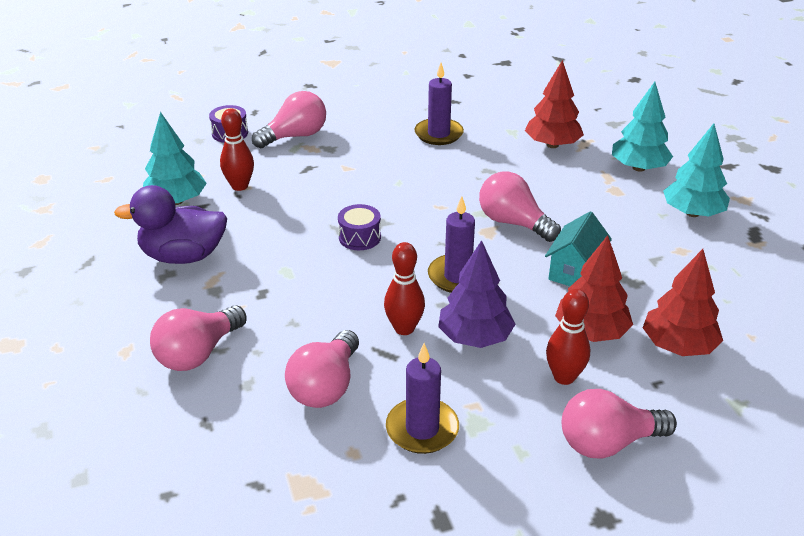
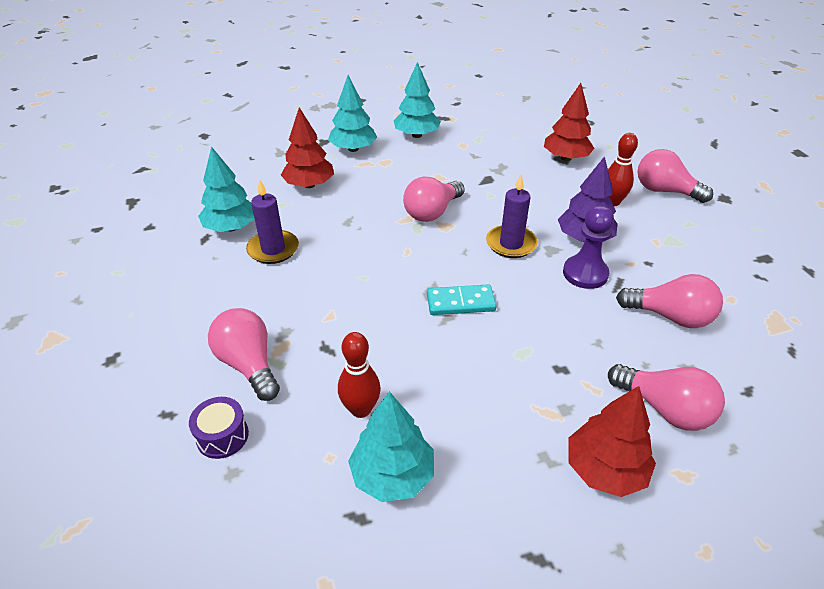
camera: 90 degrees left, 5 degrees up
purple duck [114,185,227,264] -> none
purple drum [338,204,381,250] -> turquoise domino [427,284,496,315]
red bowling pin [384,242,425,335] -> purple pawn [563,206,614,289]
purple candle [386,343,459,454] -> none
turquoise house [545,211,612,286] -> none
red tree [555,235,633,342] -> red tree moved to [568,386,656,497]
pink light bulb [562,389,677,459] -> pink light bulb turned 135 degrees clockwise [638,149,713,203]
none -> turquoise tree [198,146,255,232]

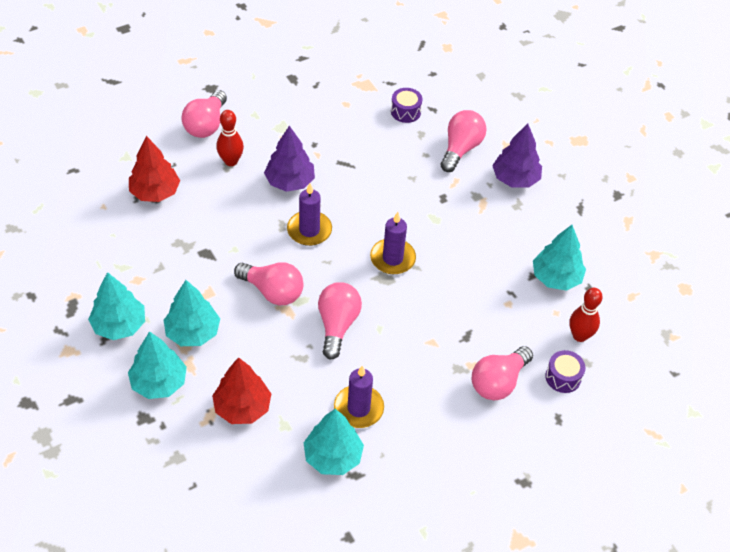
camera: 105 degrees left, 10 degrees up
red bowling pin [338,332,381,418] -> red bowling pin moved to [570,288,603,342]
turquoise domino [427,284,496,315] -> purple candle [370,212,416,274]
purple pawn [563,206,614,289] -> none
red tree [568,386,656,497] -> purple tree [492,123,542,188]
pink light bulb [616,274,723,328] -> pink light bulb moved to [318,282,362,359]
none -> turquoise tree [164,280,220,346]
none -> purple drum [391,88,423,123]

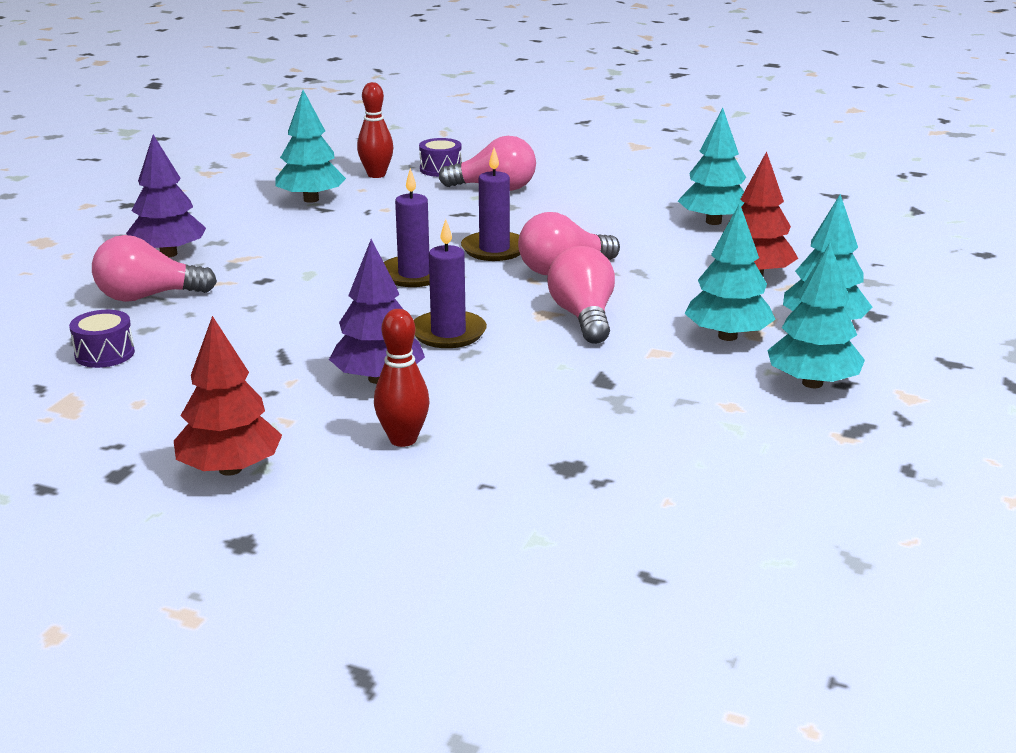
camera: 125 degrees left, 25 degrees down
red tree [129,136,180,202] -> red tree moved to [174,316,282,476]
pink light bulb [181,90,227,138] -> none
purple candle [334,366,384,428] -> purple candle moved to [461,148,520,261]

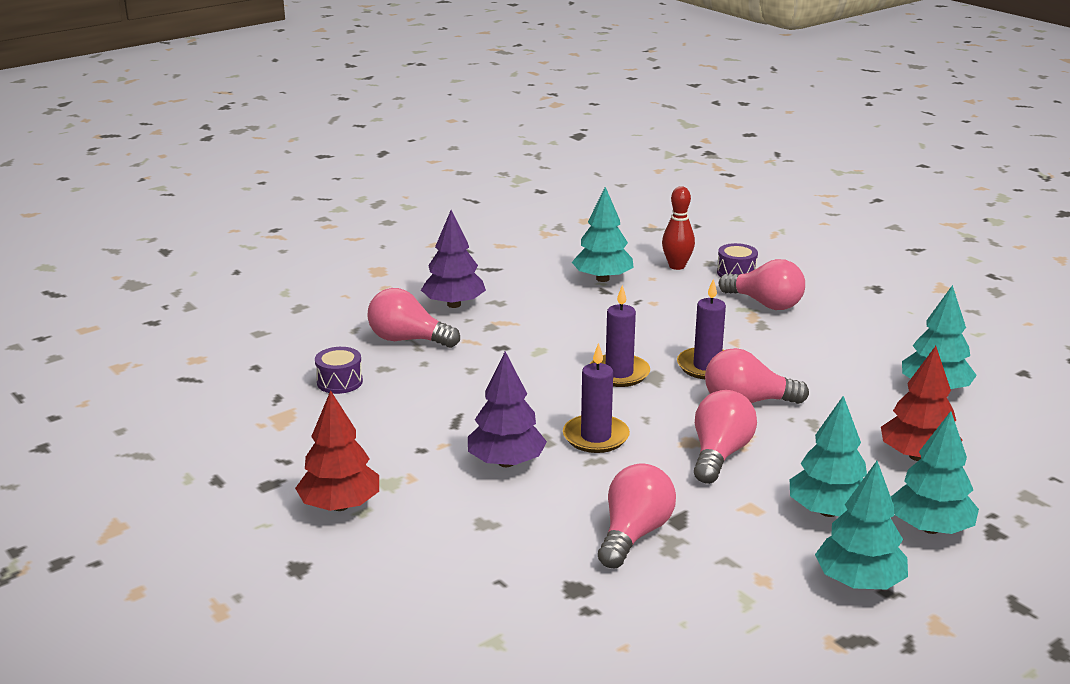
camera: 30 degrees right, 0 degrees up
red bowling pin [374,309,430,447] -> none
none -> pink light bulb [598,463,676,568]

